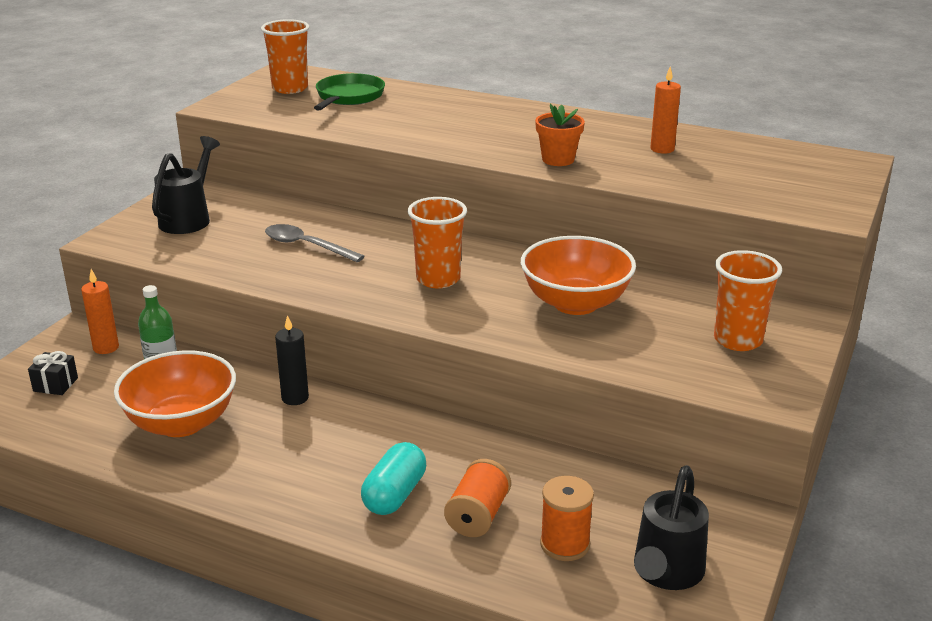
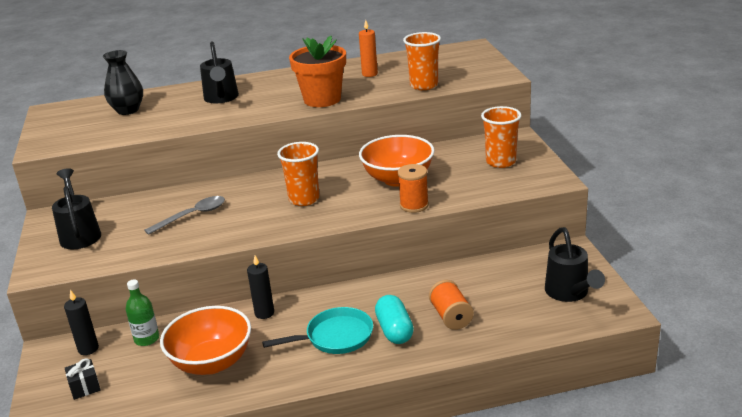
camera: 35 degrees left, 0 degrees up
orange candle [81,269,119,354] -> black candle [64,290,99,355]
orange cup [261,19,309,94] -> orange cup moved to [403,32,441,90]
grey spoon [265,224,365,262] -> grey spoon turned 150 degrees clockwise [144,196,225,235]
green pan [314,73,385,110] -> black vase [103,50,143,115]
orange flower pot [535,104,585,166] -> orange flower pot [289,36,346,107], size x1.69
orange spool [540,476,594,561] -> orange spool moved to [398,164,429,213]
none -> black watering can [200,41,239,103]
none -> turquoise pan [262,307,373,354]

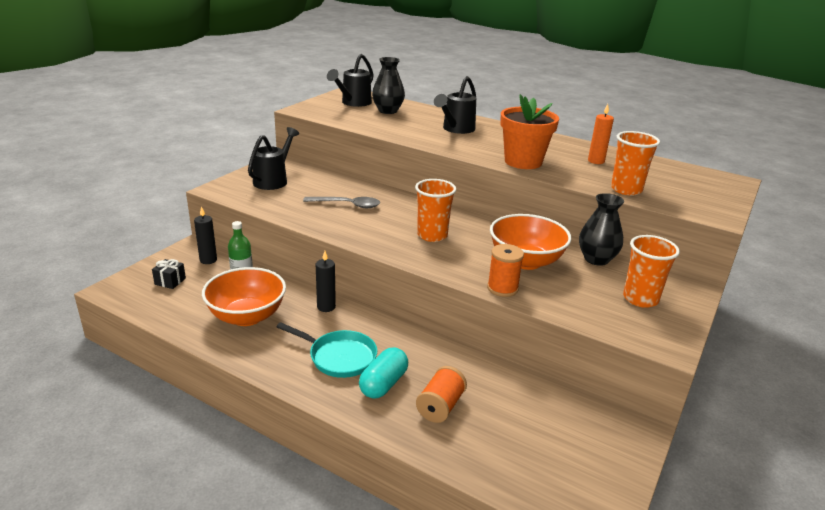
camera: 40 degrees right, 0 degrees up
black watering can [545,227,605,302] -> black watering can moved to [327,54,374,107]
none -> black vase [579,193,624,266]

